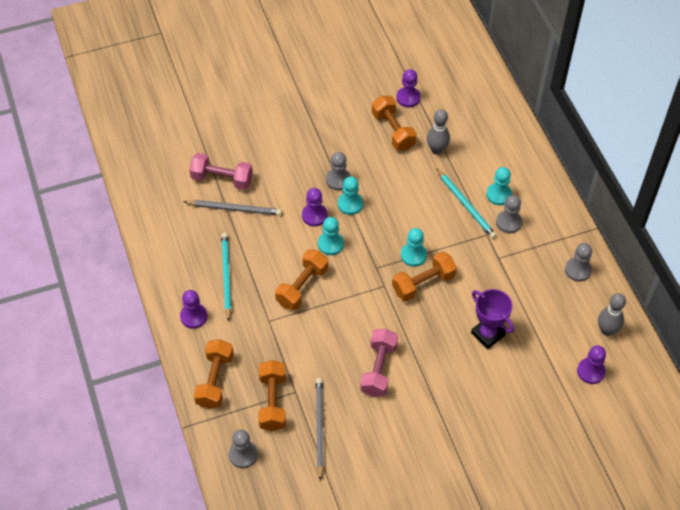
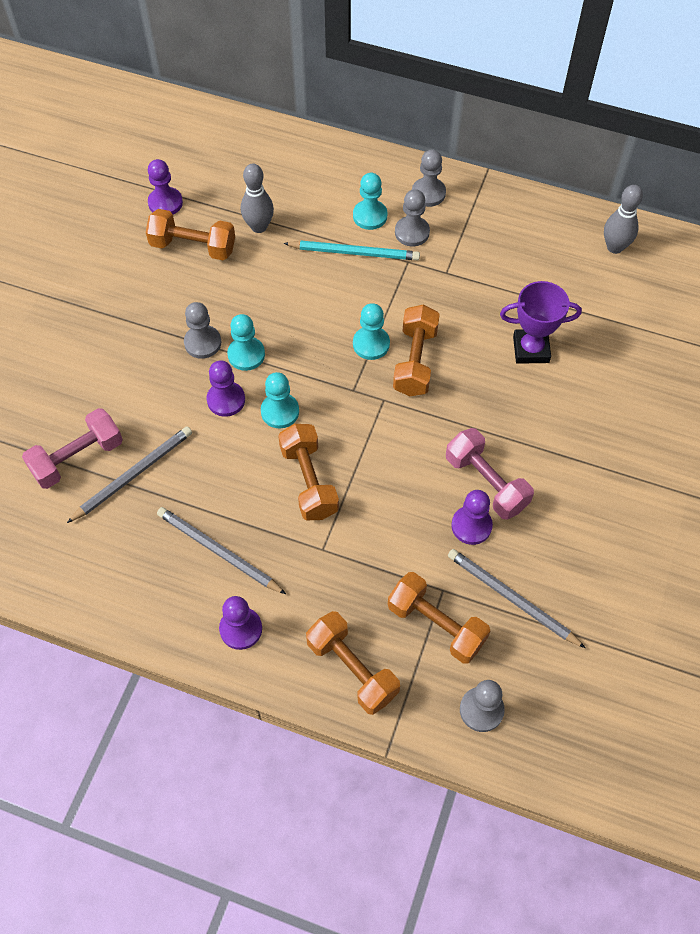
camera: 50 degrees left, 5 degrees up
turquoise pencil [221,233,231,322] -> grey pencil [157,507,286,594]
grey pawn [565,243,592,282] -> grey pawn moved to [412,150,446,207]
purple pawn [577,345,606,384] -> purple pawn moved to [451,490,493,545]

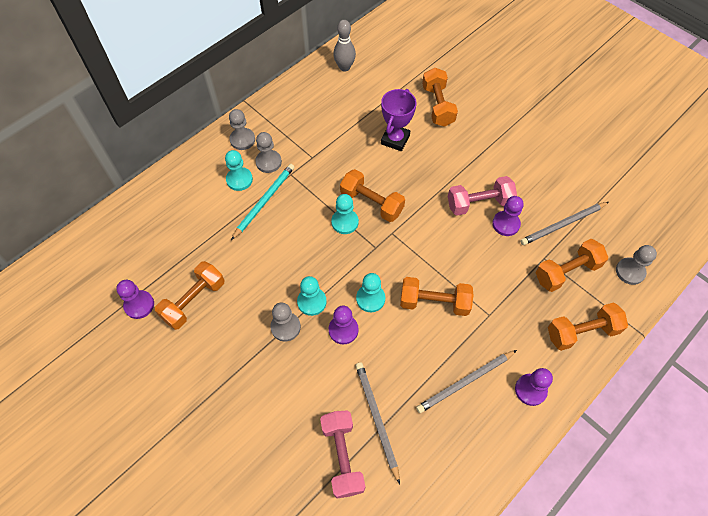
camera: 65 degrees left, 0 degrees up
grey bowling pin [241,163,274,233] -> none
none -> orange dumbbell [422,68,458,127]

